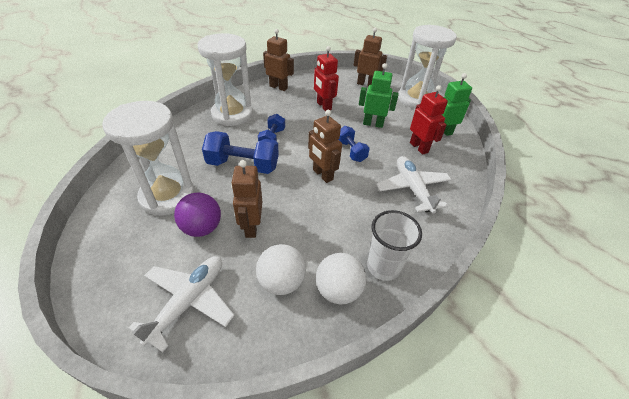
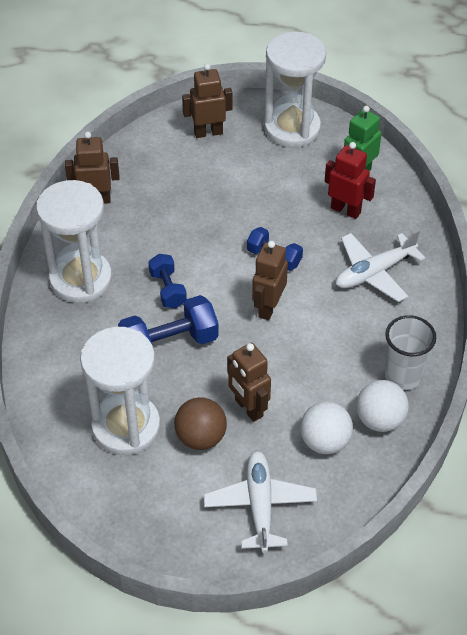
camera: 30 degrees left, 5 degrees up
purple ball [174,193,221,237] -> brown ball [174,397,227,450]
brown robot [308,110,342,183] -> brown robot turned 90 degrees clockwise [252,241,288,320]
red robot [314,46,339,111] -> none
green robot [359,63,399,128] -> none
white plane [376,156,452,214] -> white plane turned 75 degrees counterclockwise [336,229,425,302]

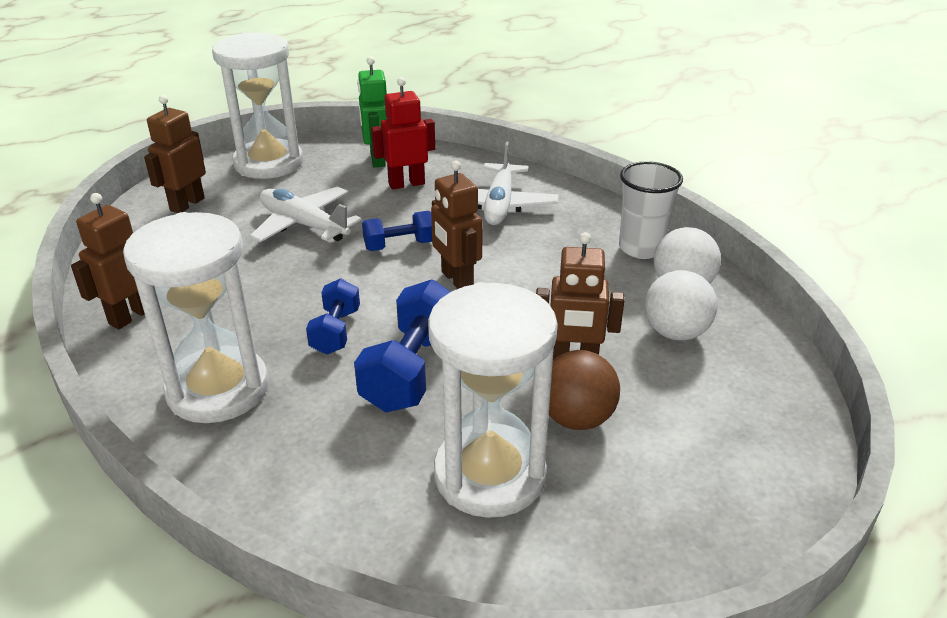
camera: 50 degrees left, 15 degrees down
blue dumbbell [148,254,187,308] -> blue dumbbell turned 75 degrees clockwise [306,278,360,355]
white plane [204,451,317,553] -> white plane moved to [249,187,362,242]

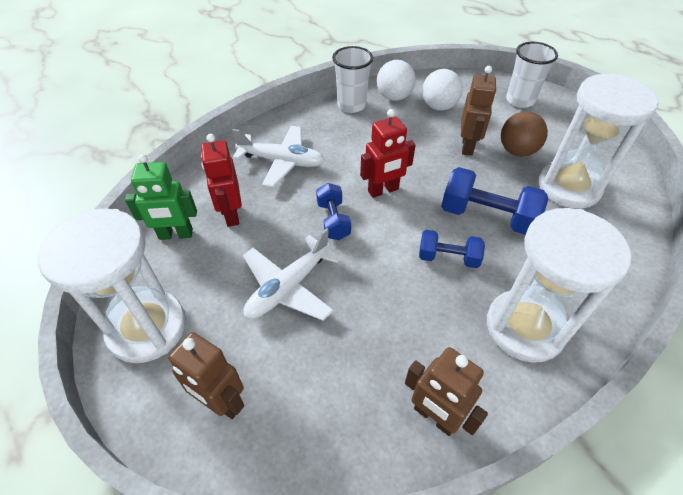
camera: 85 degrees left, 15 degrees up
brown robot [431,161,483,289] -> red robot [360,109,416,198]
none -> white cup [506,42,558,108]

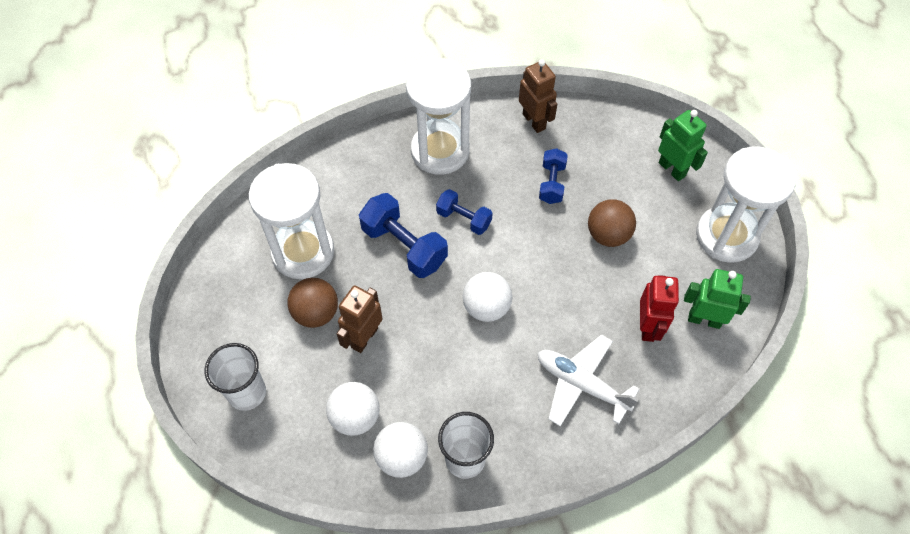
camera: 160 degrees left, 10 degrees up
brown robot [168,332,244,419] -> green robot [658,110,708,181]
white plane [243,228,341,321] -> brown ball [588,199,636,247]
blue dumbbell [316,183,351,240] -> blue dumbbell moved to [539,148,568,204]
red robot [360,109,416,198] -> white ball [463,272,512,322]

